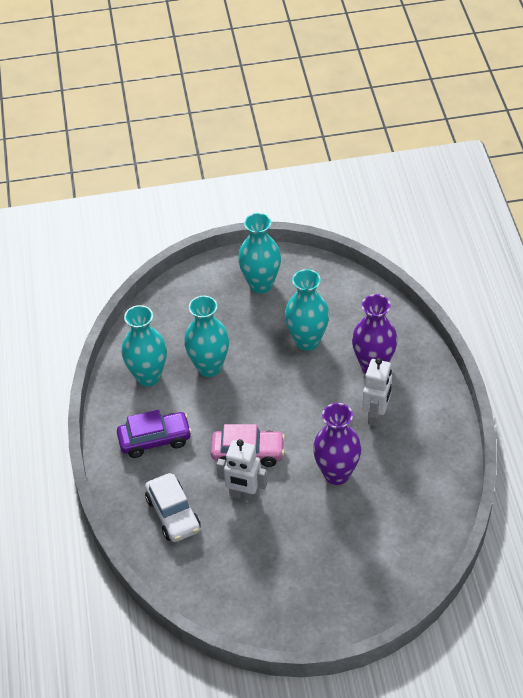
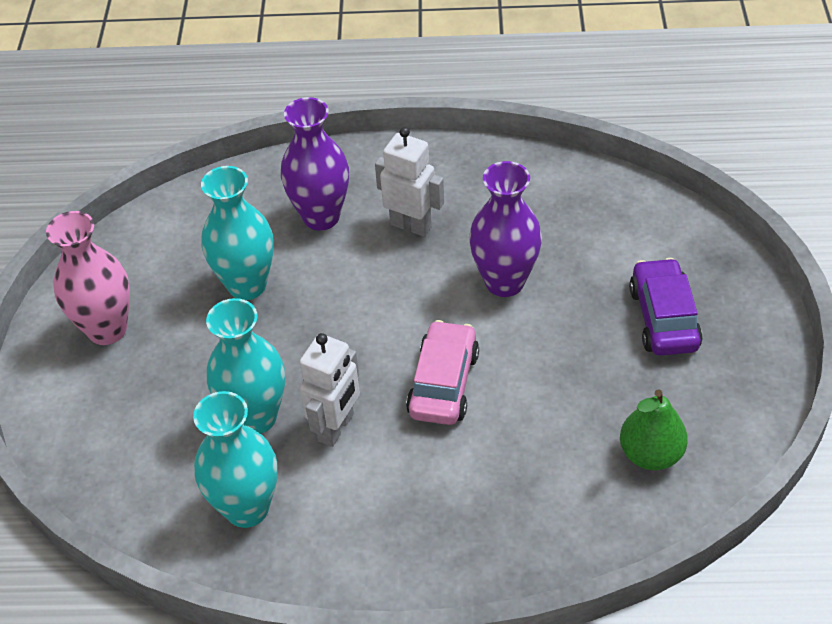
camera: 80 degrees left, 0 degrees up
purple car [117,410,192,458] -> purple car moved to [629,258,703,356]
white car [145,473,201,542] -> none
white robot [216,439,267,502] -> white robot moved to [299,333,360,447]
turquoise vase [238,213,281,293] -> pink vase [46,211,130,345]
none -> green pear [620,389,688,470]

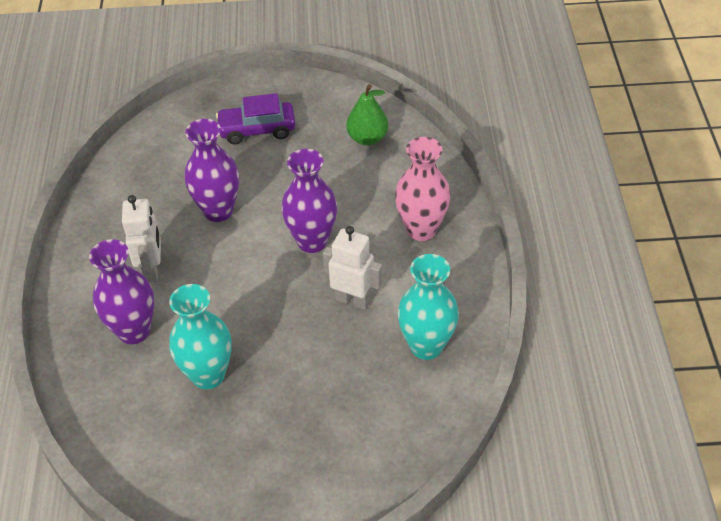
camera: 95 degrees left, 0 degrees up
pink vase [46,211,130,345] -> pink vase moved to [395,137,451,241]
turquoise vase [206,298,285,434] -> none
white robot [375,127,444,237] -> white robot turned 150 degrees clockwise [122,195,161,282]
pink car [406,320,479,425] -> purple vase [281,149,337,253]

